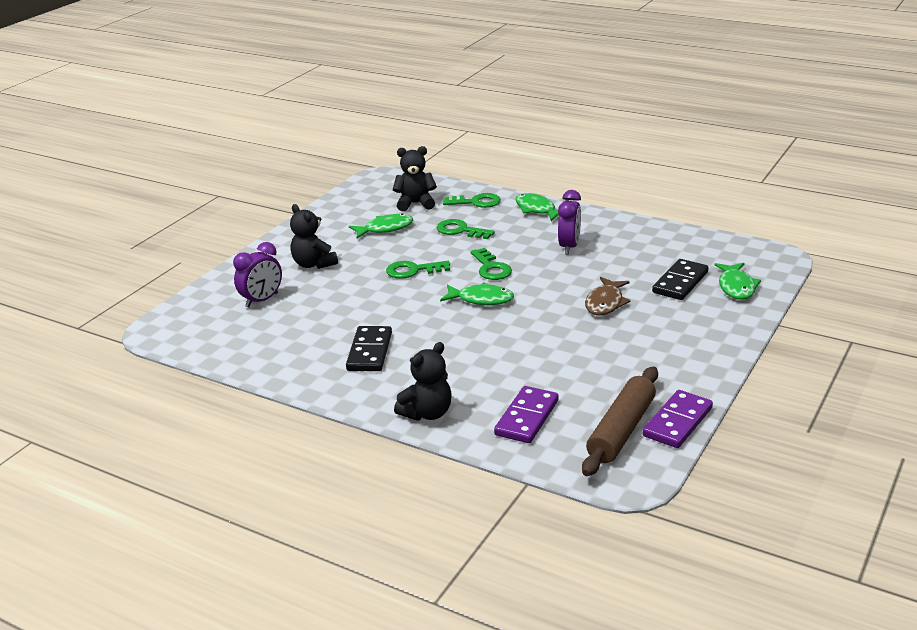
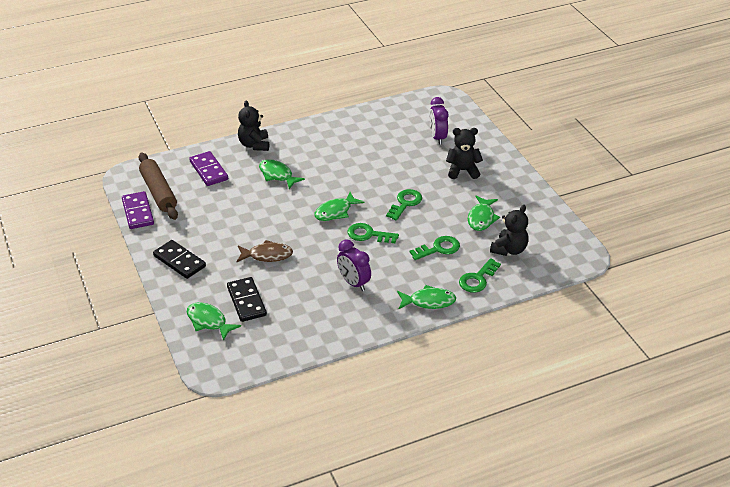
camera: 125 degrees right, 10 degrees up
black domino [346,326,392,371] -> black domino moved to [153,240,206,279]
brown fish [585,277,631,316] -> brown fish turned 120 degrees clockwise [237,240,293,262]
none -> green fish [259,159,305,189]

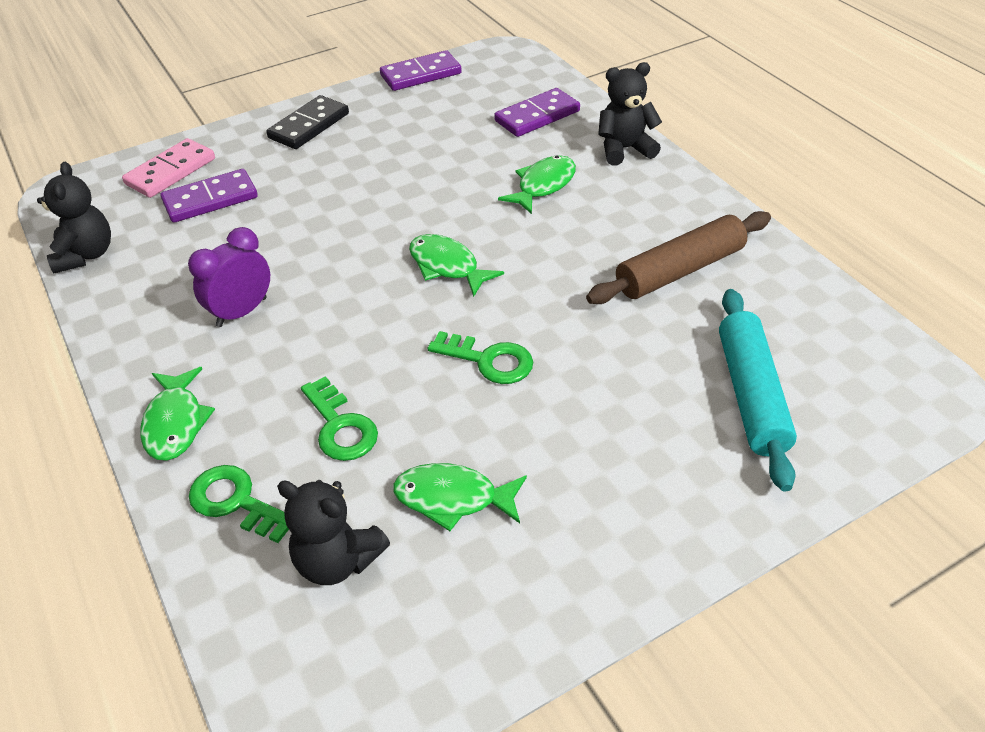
camera: 85 degrees right, 5 degrees up
brown rolling pin [139,153,178,220] -> brown rolling pin moved to [586,211,771,304]
green fish [187,302,241,341] -> pink domino [122,138,215,198]
black domino [227,277,267,322] -> purple domino [161,169,258,223]
brown fish [237,240,293,262] -> none
green key [347,223,399,243] -> none
purple clock [429,97,449,145] -> turquoise rolling pin [719,289,797,492]
black teddy bear [446,128,483,179] -> black teddy bear moved to [37,162,111,274]

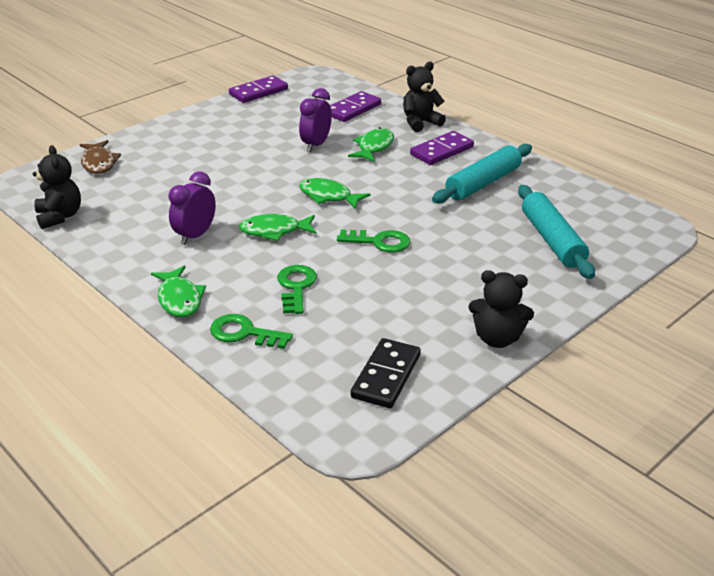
camera: 15 degrees left, 10 degrees down
pink domino [122,138,215,198] -> brown fish [80,140,121,174]
purple domino [161,169,258,223] -> purple domino moved to [410,131,474,165]
black domino [266,95,349,149] -> black domino moved to [351,338,421,408]
black teddy bear [277,480,390,585] -> black teddy bear moved to [468,270,534,348]
green key [301,376,378,461] -> green key turned 135 degrees counterclockwise [277,265,317,314]
green fish [393,463,527,531] -> green fish moved to [239,214,316,241]
brown rolling pin [586,211,771,304] -> turquoise rolling pin [432,144,532,204]
none -> purple clock [299,88,332,152]

